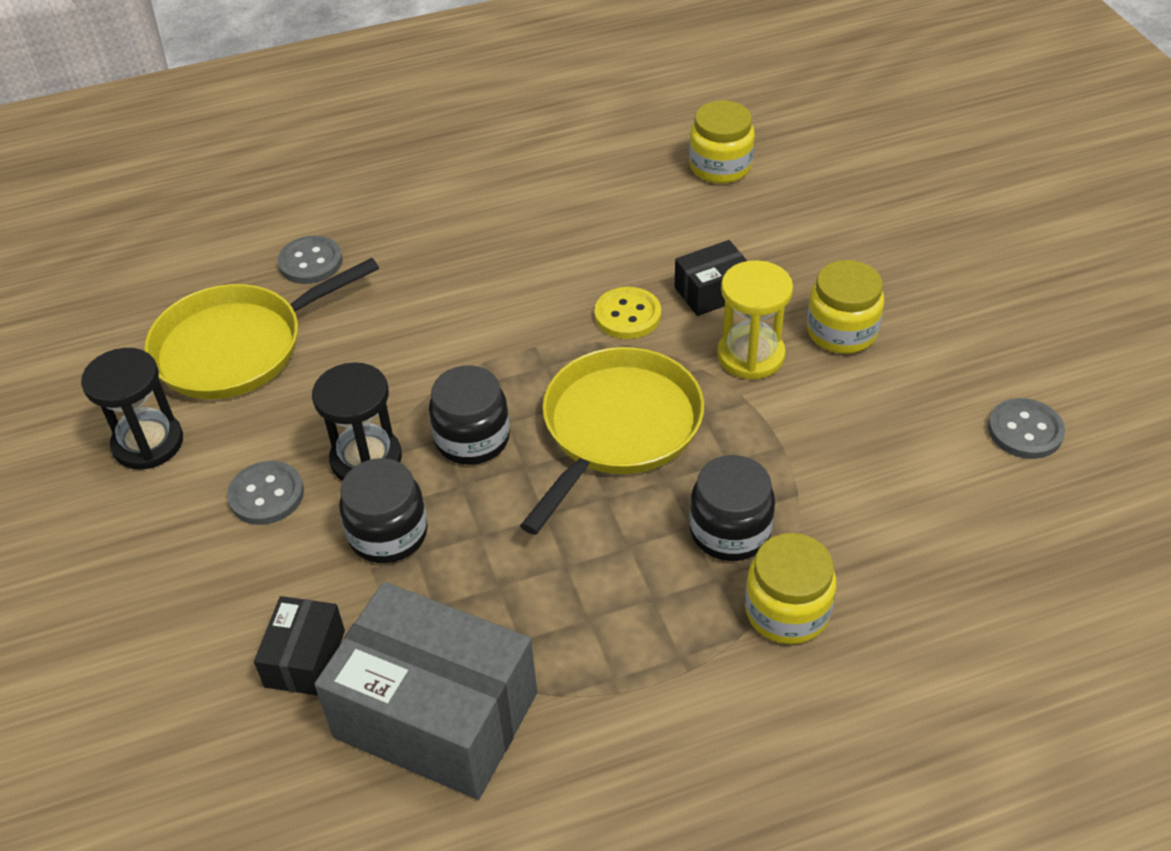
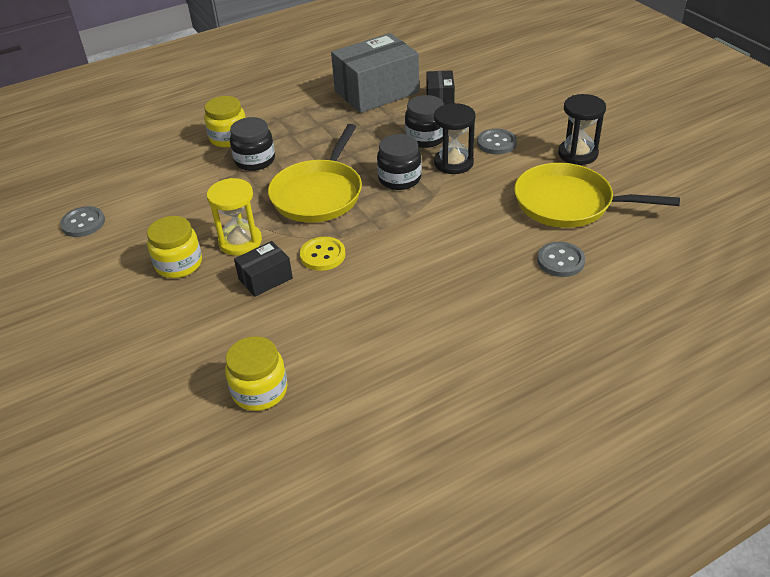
camera: 170 degrees right, 5 degrees down
yellow pan [144,258,379,399] -> yellow pan turned 120 degrees counterclockwise [514,163,680,228]
grey box [314,582,537,800] -> grey box turned 45 degrees counterclockwise [331,33,419,113]

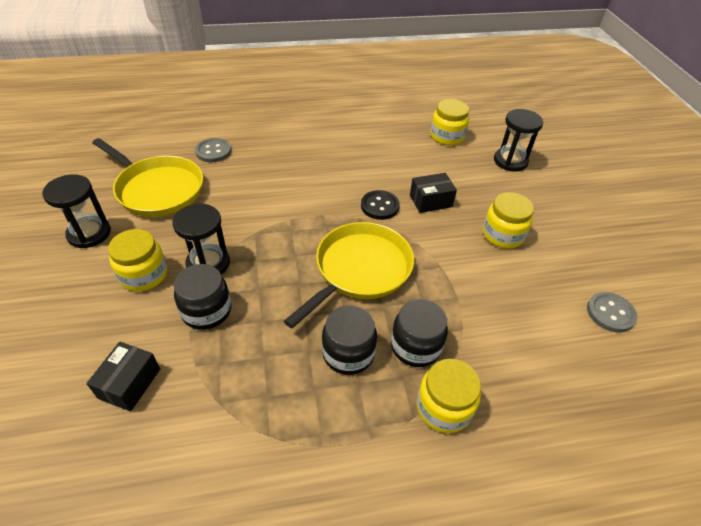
camera: 165 degrees left, 5 degrees up
yellow hourglass [207,178,262,256] -> none
yellow button [300,237,346,271] -> black button [361,190,400,220]
grey box [331,33,419,113] -> none
black jar [377,134,422,190] -> black jar moved to [322,305,377,375]
grey button [477,129,517,154] -> yellow jar [108,229,167,291]
none -> black hourglass [494,109,543,172]

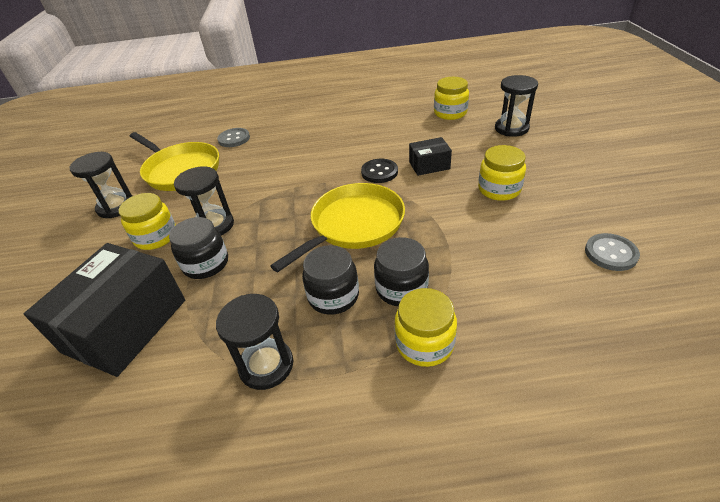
camera: 10 degrees right, 5 degrees down
black box [86,342,160,412] -> black box [24,243,185,377], size x2.06
none -> black hourglass [216,294,293,390]

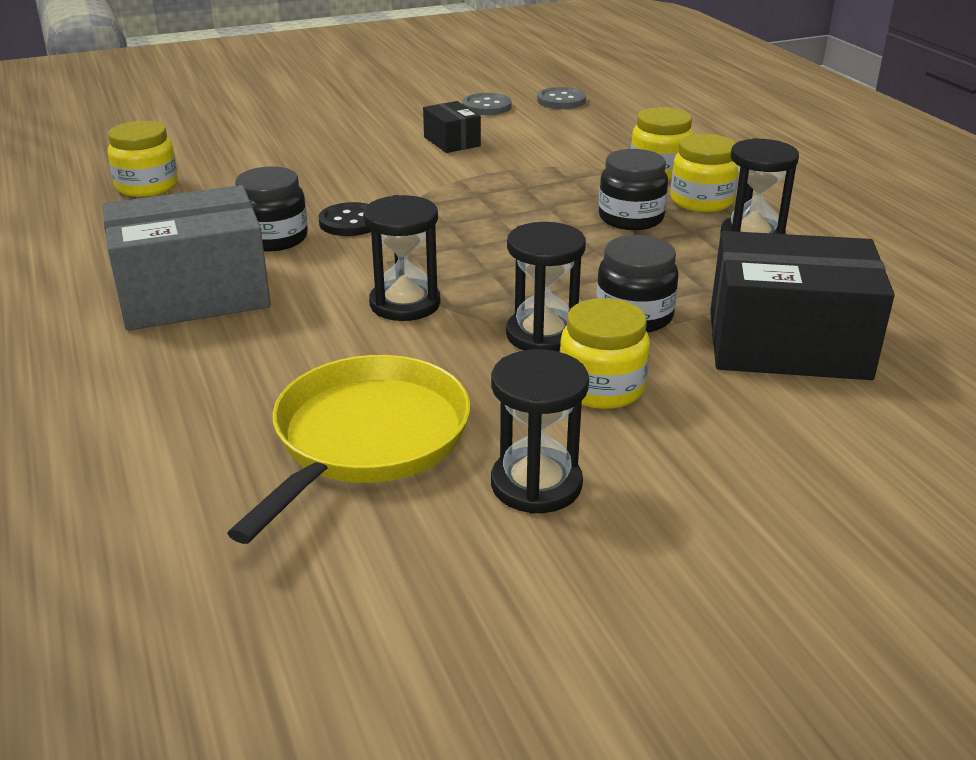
camera: 110 degrees left, 10 degrees down
grey button [217,128,250,147] -> grey button moved to [537,87,586,109]
yellow pan [270,183,405,272] -> none
black jar [374,237,429,306] -> black jar moved to [235,166,308,251]
black box [409,137,452,176] -> black box moved to [423,101,481,153]
yellow jar [478,145,526,201] -> yellow jar moved to [670,134,739,212]
black hourglass [495,75,538,137] -> black hourglass moved to [363,195,441,321]
none -> grey box [103,185,271,331]

